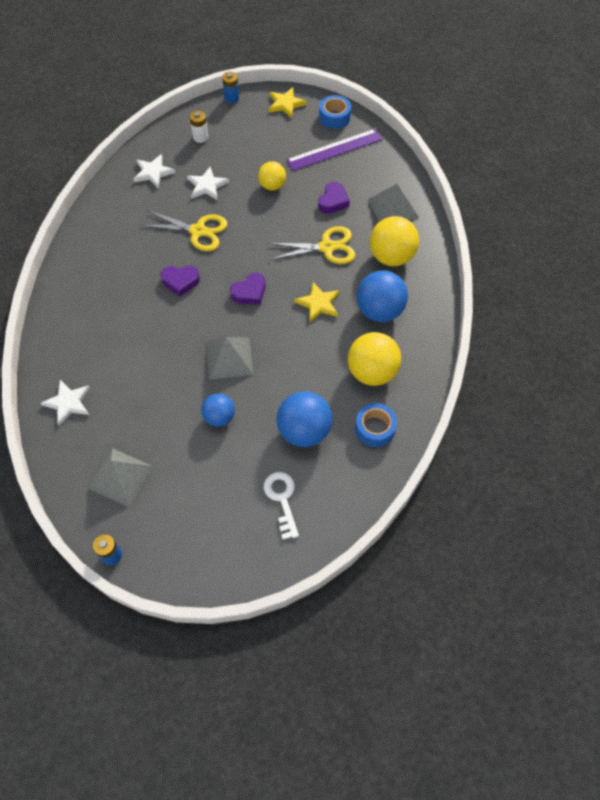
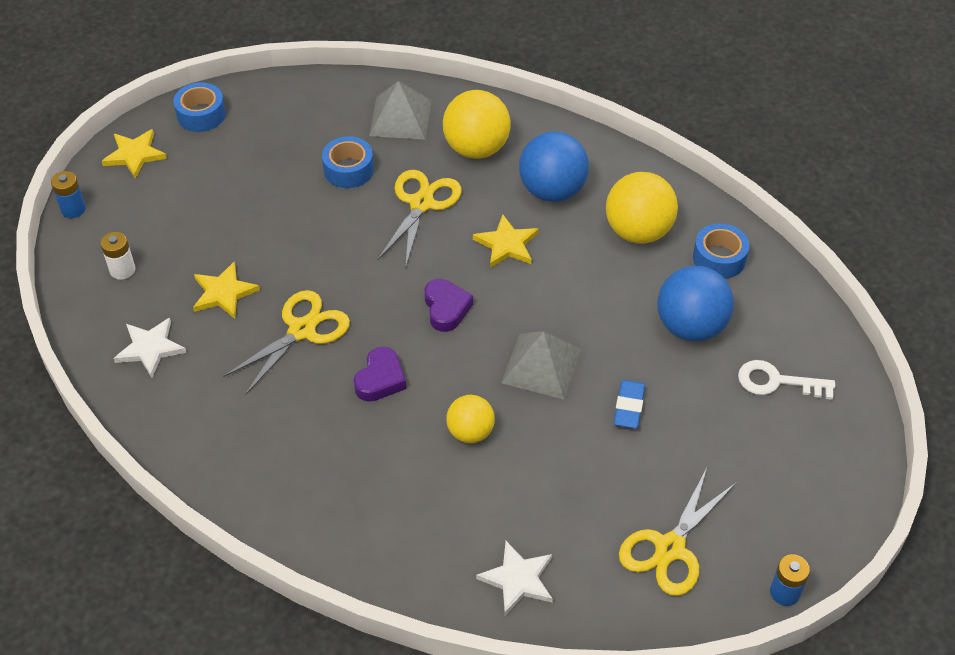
camera: 65 degrees left, 10 degrees down
grey pyramid [88,448,153,507] -> yellow scissors [619,468,737,596]
white star [187,167,229,200] -> yellow star [193,262,260,319]
blue ball [201,393,235,427] -> blue eraser [614,380,645,429]
yellow ball [258,161,286,190] -> yellow ball moved to [446,395,495,443]
purple ruler [286,129,382,171] -> none
purple heart [318,182,350,214] -> blue tape [322,136,374,188]

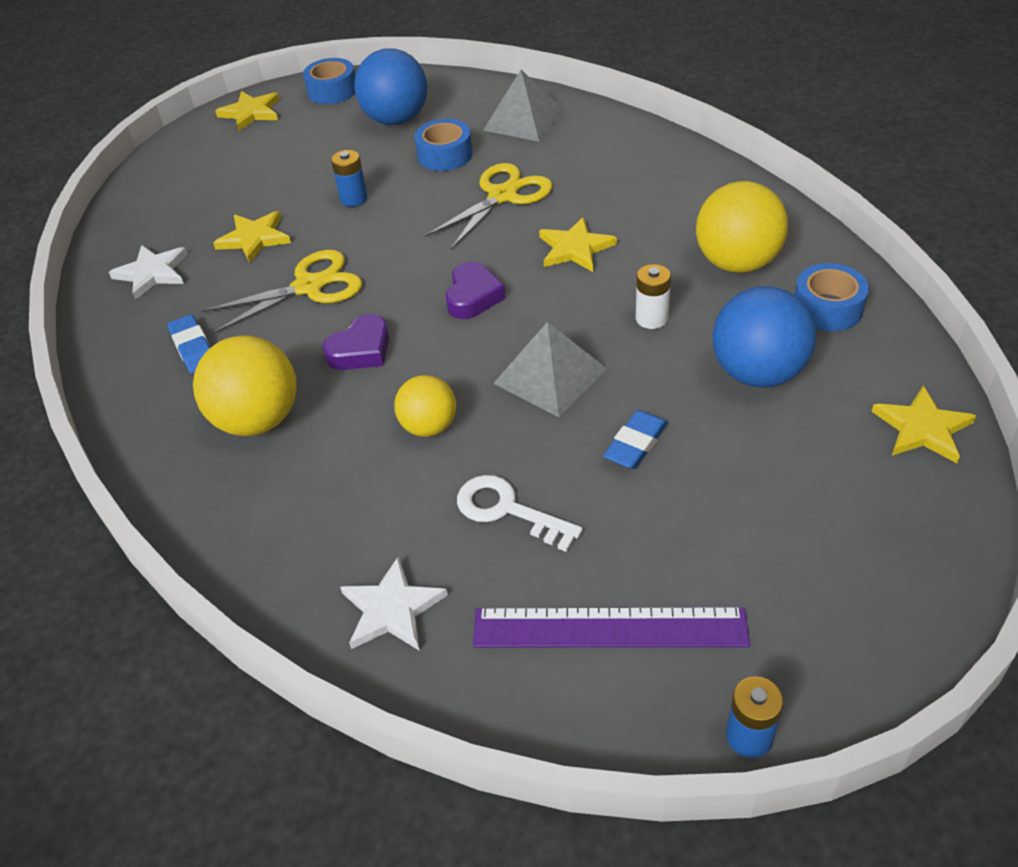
camera: 25 degrees right, 5 degrees down
blue battery [51,171,86,218] -> blue battery moved to [331,150,368,207]
white battery [100,232,135,280] -> white battery moved to [636,264,671,329]
yellow ball [443,90,511,159] -> yellow ball moved to [193,335,297,436]
blue ball [519,131,589,202] -> blue ball moved to [354,48,428,125]
yellow scissors [619,468,737,596] -> purple ruler [473,607,750,647]
white key [738,360,835,400] -> white key moved to [457,475,583,552]
none -> blue eraser [167,315,210,374]
none -> yellow star [872,386,976,463]

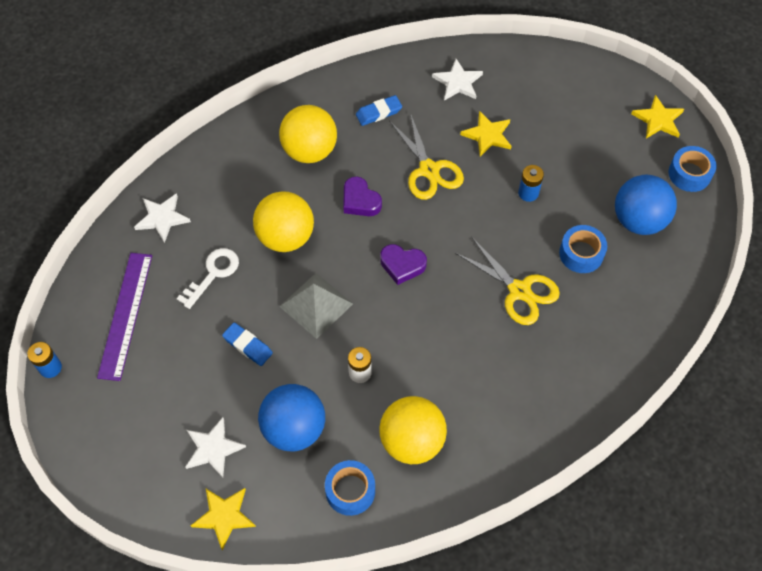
camera: 90 degrees right, 15 degrees up
yellow ball [394,375,456,437] -> yellow ball [253,191,314,252], size x1.64
grey pyramid [483,70,565,142] -> none
yellow star [539,217,617,272] -> none
none -> white star [185,417,246,478]

